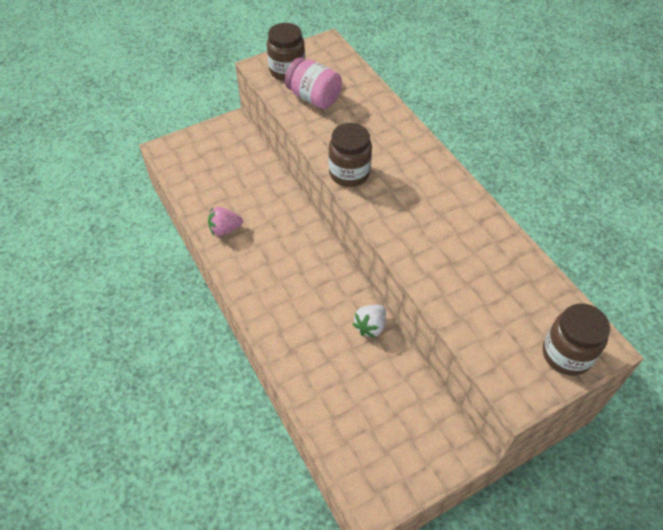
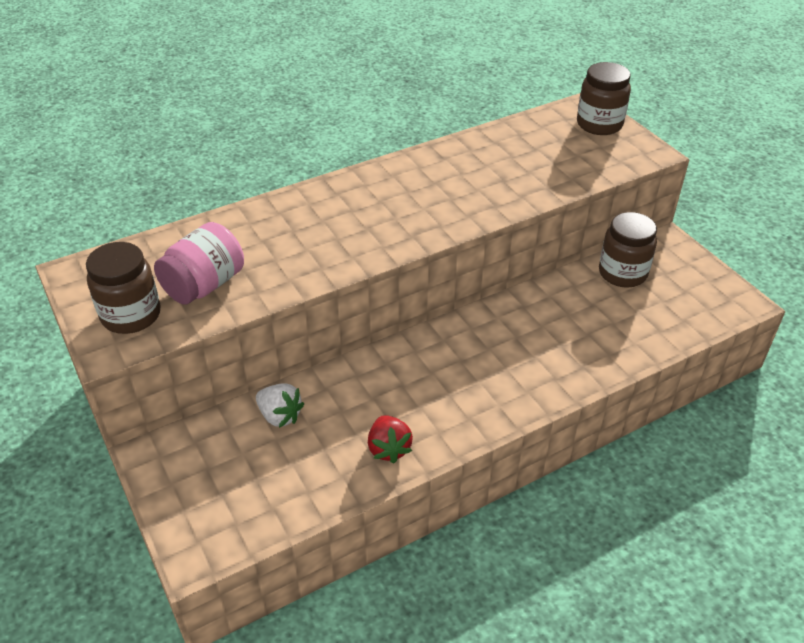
camera: 90 degrees left, 10 degrees down
pink strawberry [208,207,243,236] -> red strawberry [368,415,413,464]
brown jar [329,123,372,187] -> brown jar moved to [599,212,657,288]
white strawberry [352,305,386,338] -> white strawberry moved to [256,383,304,428]

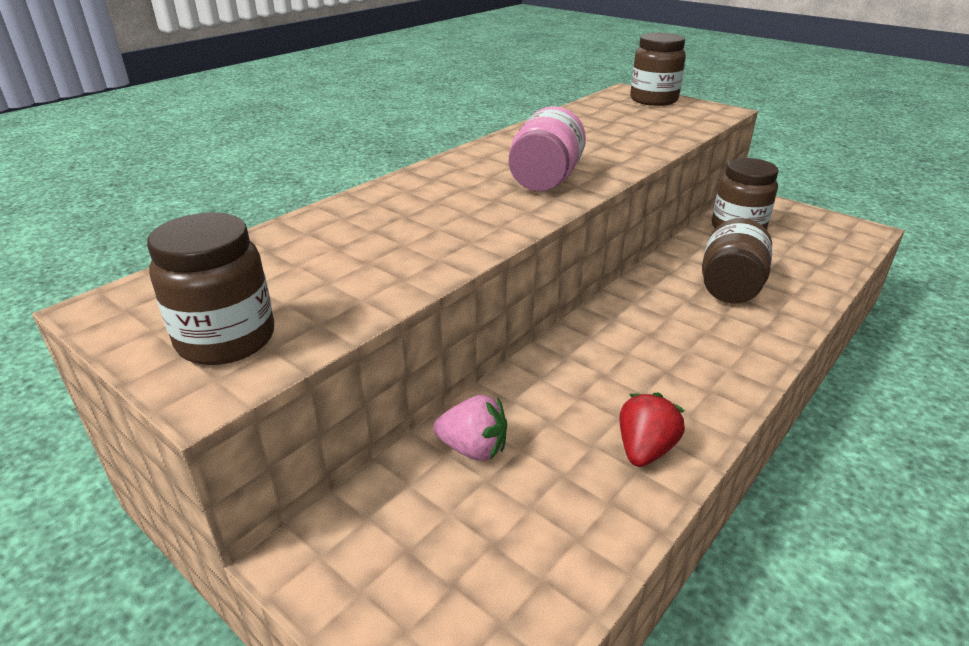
camera: 20 degrees left, 10 degrees down
pink jar [154,222,244,305] -> pink jar moved to [509,106,586,191]
white strawberry [256,383,304,428] -> pink strawberry [433,395,507,461]
red strawberry [368,415,413,464] -> red strawberry turned 120 degrees counterclockwise [619,393,685,467]
none -> brown jar [702,218,772,303]

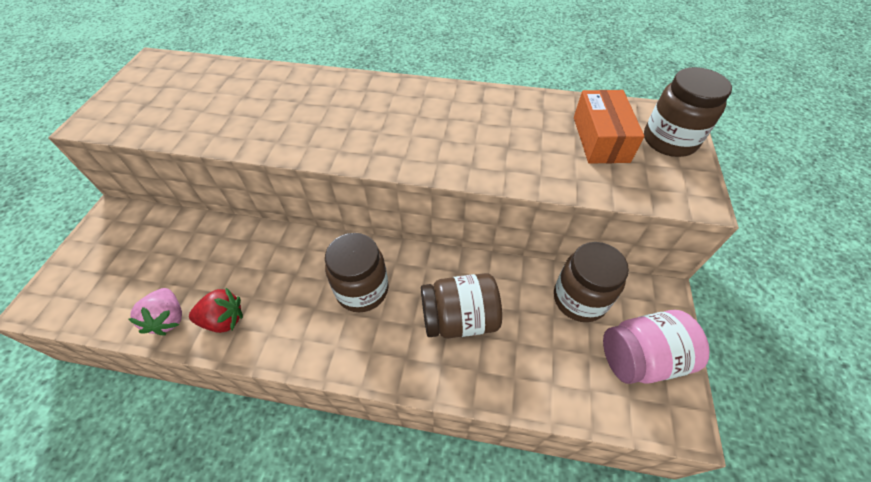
camera: 60 degrees right, 20 degrees up
brown jar [147,213,274,365] -> brown jar moved to [325,233,389,312]
pink strawberry [433,395,507,461] -> pink strawberry moved to [128,288,182,336]
pink jar [509,106,586,191] -> pink jar moved to [603,310,710,384]
none -> orange box [574,90,644,163]

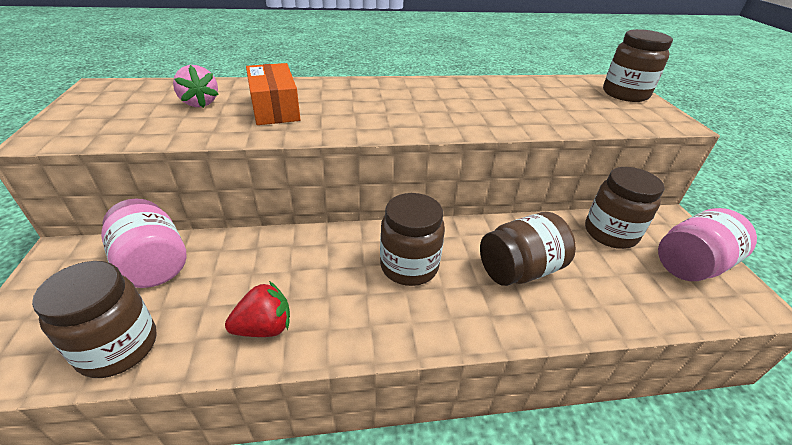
camera: 20 degrees left, 15 degrees down
pink strawberry [128,288,182,336] -> pink strawberry moved to [173,65,219,108]
orange box [574,90,644,163] -> orange box moved to [246,63,300,125]
none -> brown jar [32,261,157,378]
none -> pink jar [101,199,187,288]

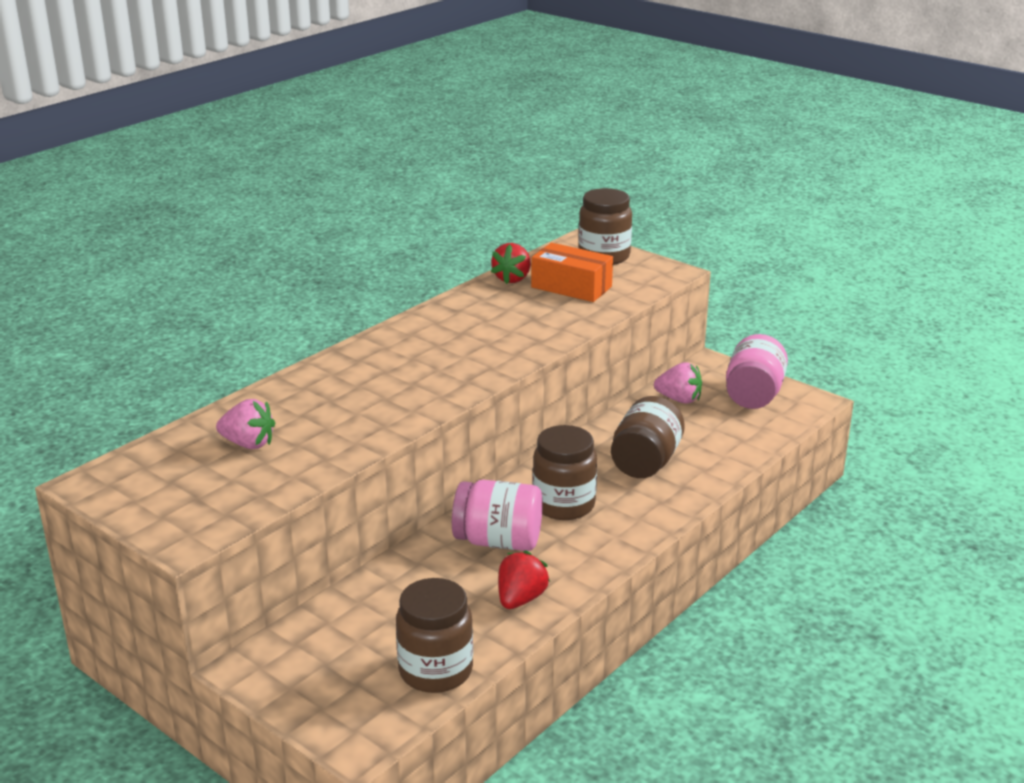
camera: 40 degrees left, 10 degrees down
pink jar [101,199,187,288] -> pink jar moved to [452,480,543,551]
orange box [246,63,300,125] -> orange box moved to [531,243,613,302]
brown jar [585,167,665,249] -> pink strawberry [654,362,702,404]
none -> red strawberry [491,243,531,284]

